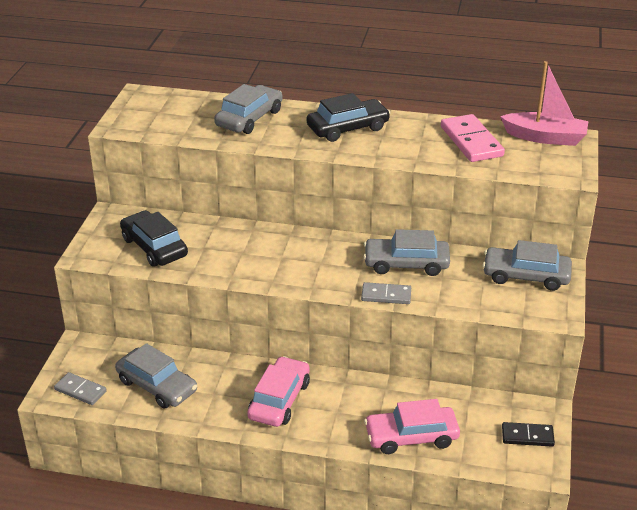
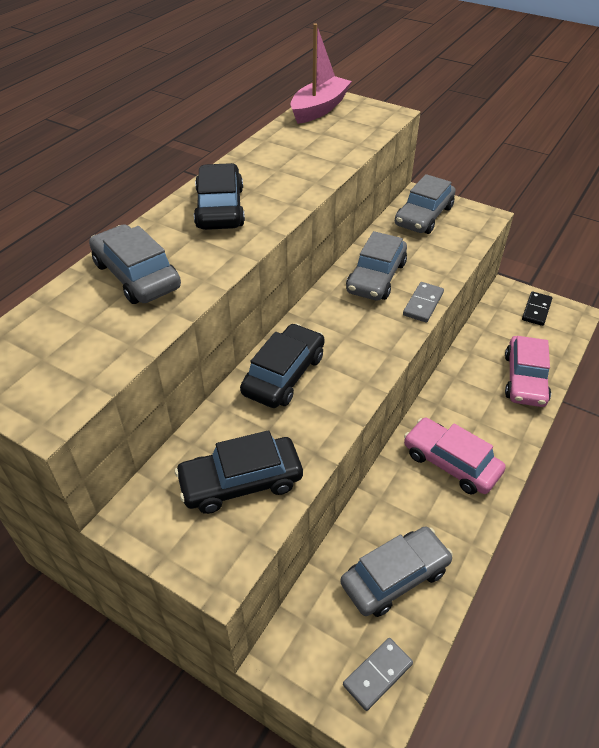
camera: 70 degrees left, 10 degrees up
pink domino [441,114,505,162] -> none
none -> black car [240,324,325,408]

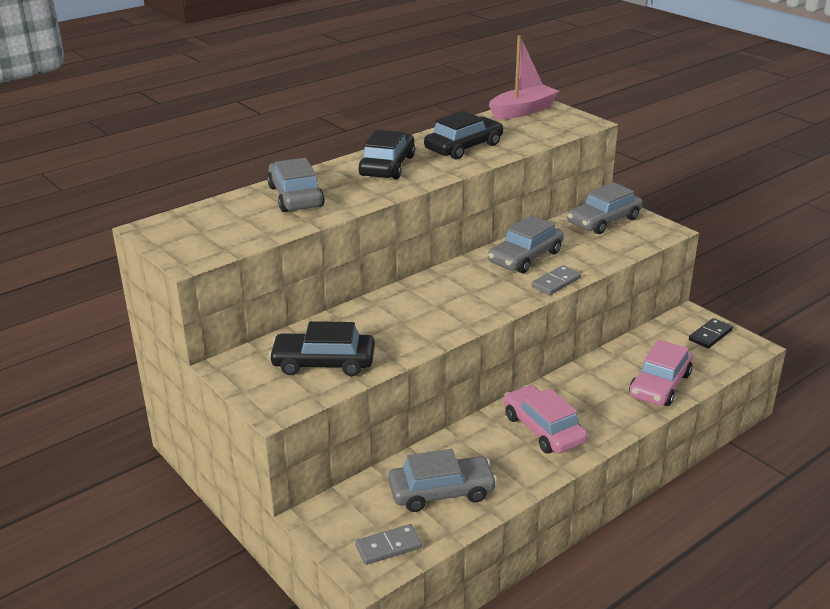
camera: 20 degrees right, 15 degrees down
black car [240,324,325,408] -> black car moved to [424,111,504,160]

